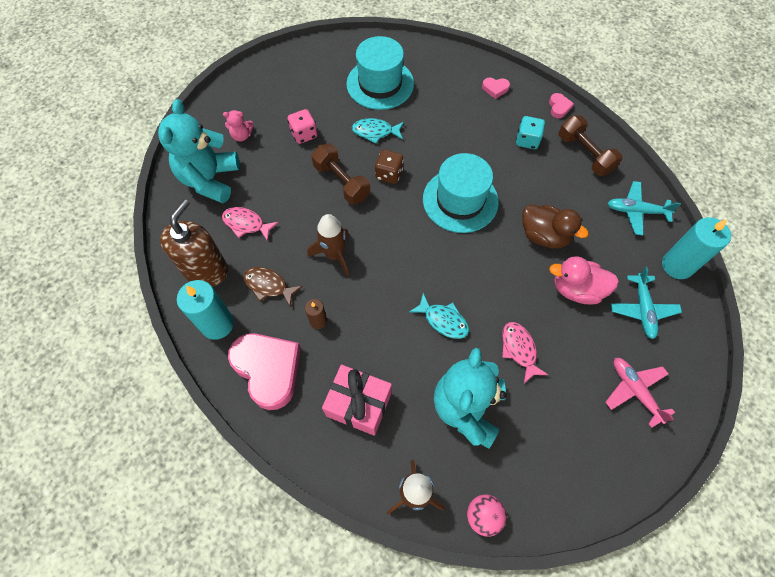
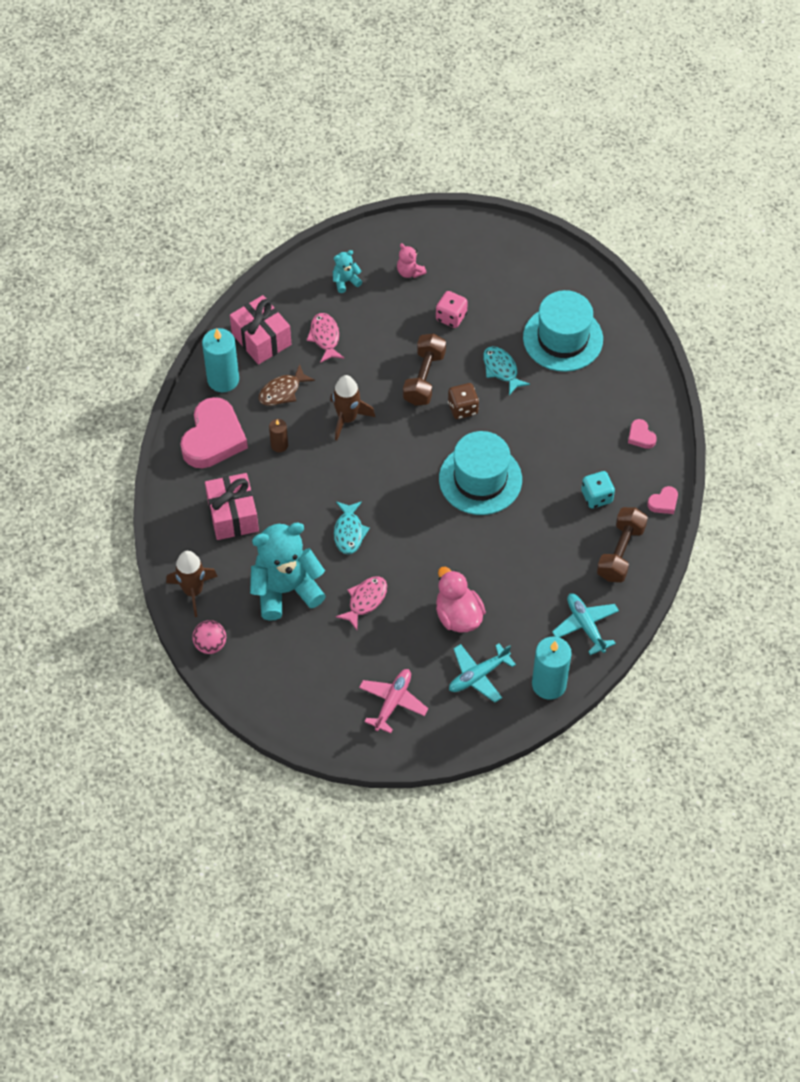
camera: 55 degrees right, 5 degrees down
turquoise teddy bear [158,99,240,203] -> turquoise teddy bear [333,250,362,293], size x0.44
brown soap dispenser [160,200,228,286] -> pink gift [230,295,291,365]
brown fish [243,267,303,306] -> brown fish turned 120 degrees counterclockwise [259,364,315,406]
brown duck [522,204,589,249] -> none

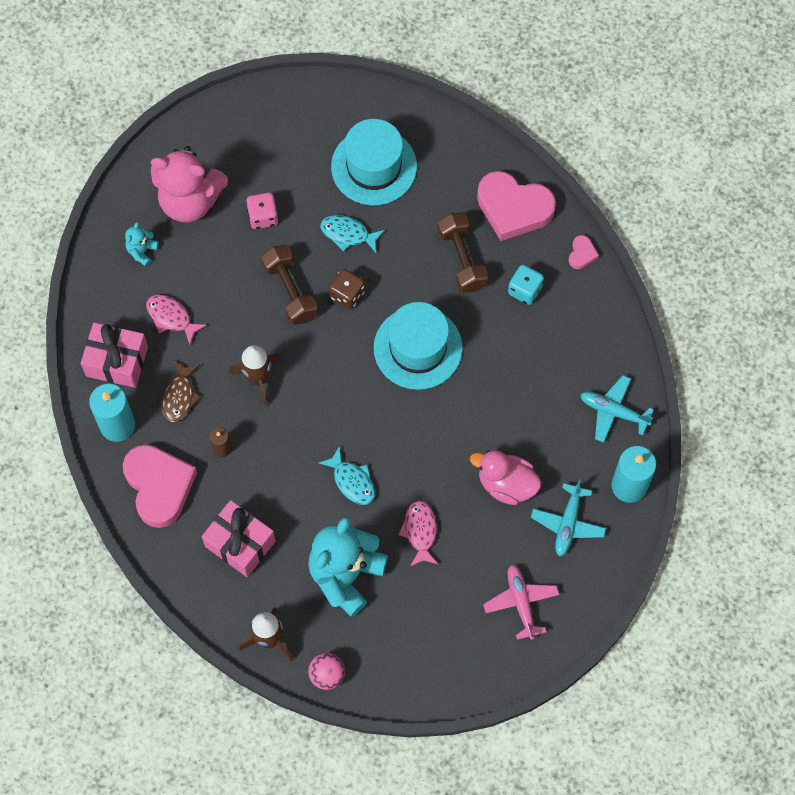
camera: 40 degrees left, 10 degrees up
pink teddy bear [397,243,426,278] -> pink teddy bear [151,146,228,223], size x2.29
brown dumbbell [597,507,648,582] -> brown dumbbell moved to [437,212,488,293]
pink heart [628,419,657,449] -> pink heart [477,171,556,241], size x2.32

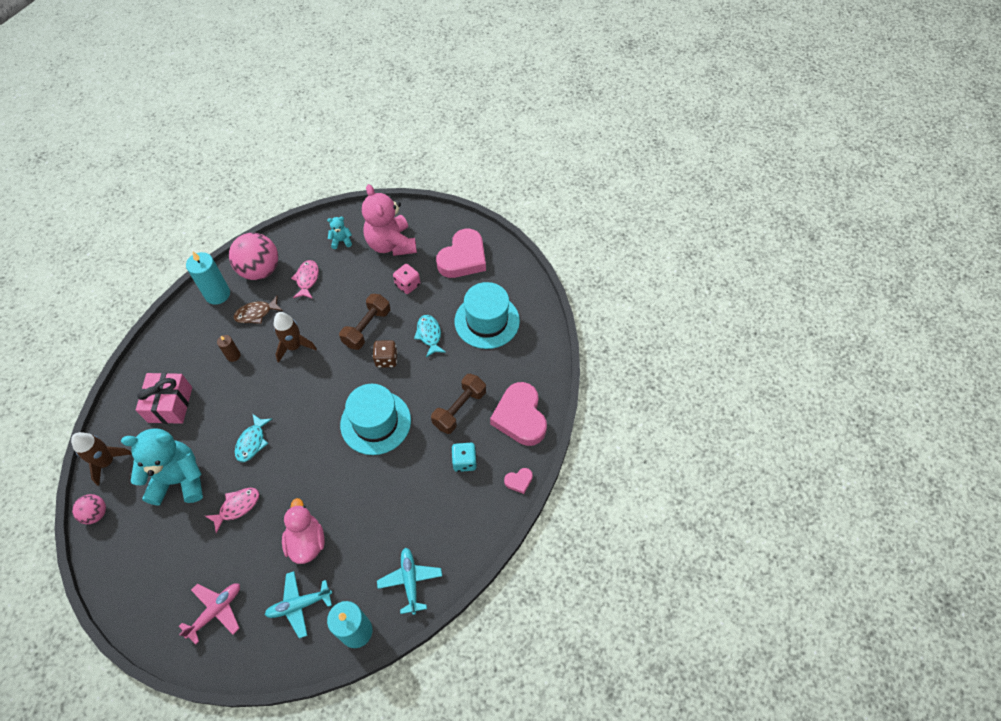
camera: 55 degrees right, 10 degrees down
pink gift [81,323,148,388] -> pink ball [229,233,278,280]
pink heart [123,445,197,528] -> pink heart moved to [436,229,486,278]

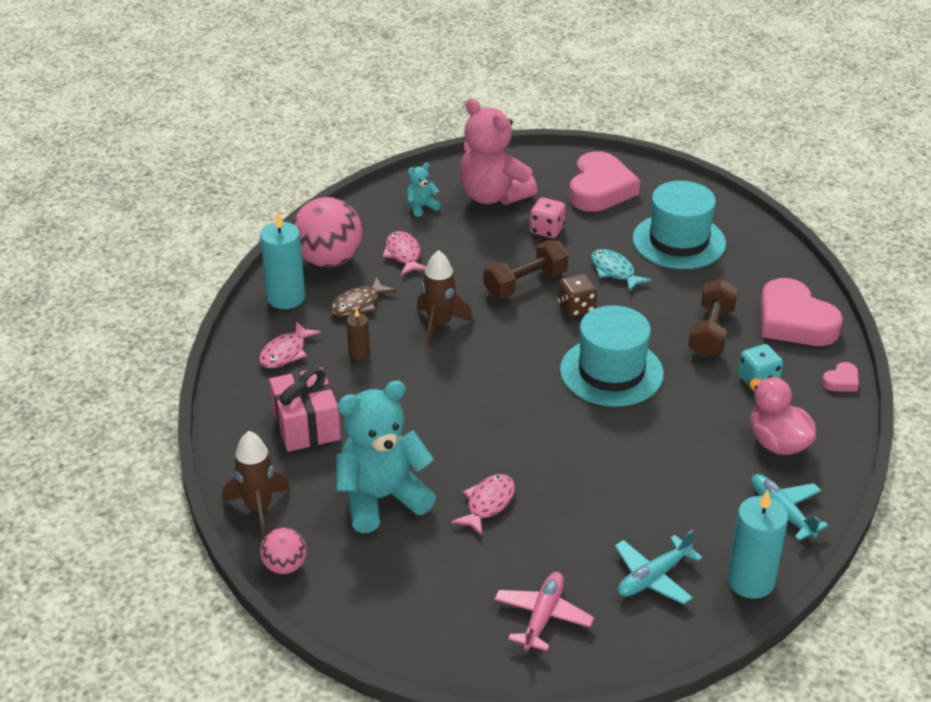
camera: 20 degrees left, 20 degrees down
turquoise fish [235,413,272,462] -> none
pink duck [282,498,325,564] -> pink duck moved to [749,377,816,455]
brown dumbbell [339,294,390,350] -> brown dumbbell turned 45 degrees clockwise [484,240,568,298]
none -> pink fish [259,321,321,368]

